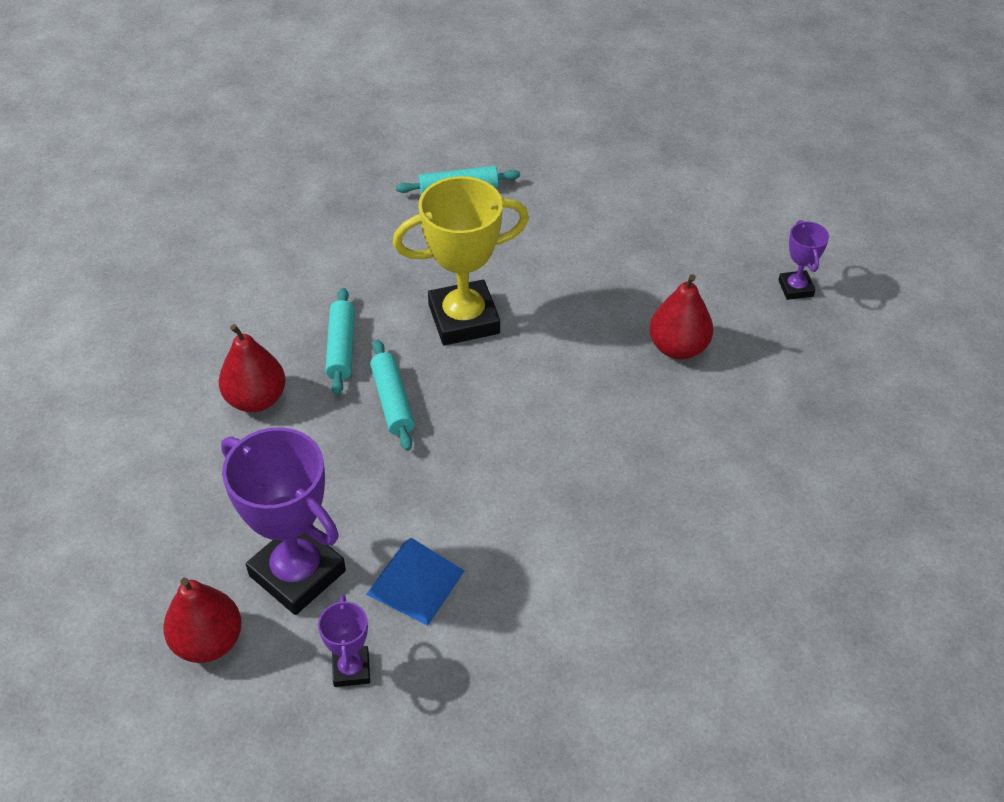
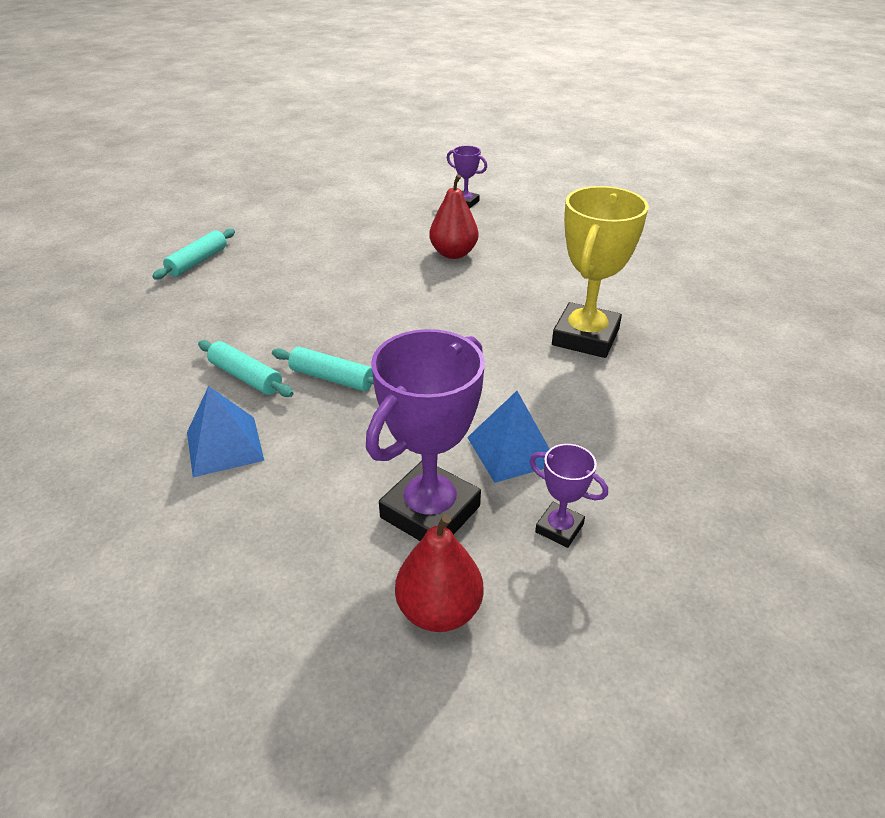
camera: 50 degrees left, 10 degrees down
red pear [219,324,286,412] -> blue pyramid [187,386,264,477]
purple trophy [221,427,346,615] -> purple trophy turned 45 degrees counterclockwise [366,329,485,541]
yellow trophy [393,176,529,345] -> yellow trophy moved to [552,186,649,358]

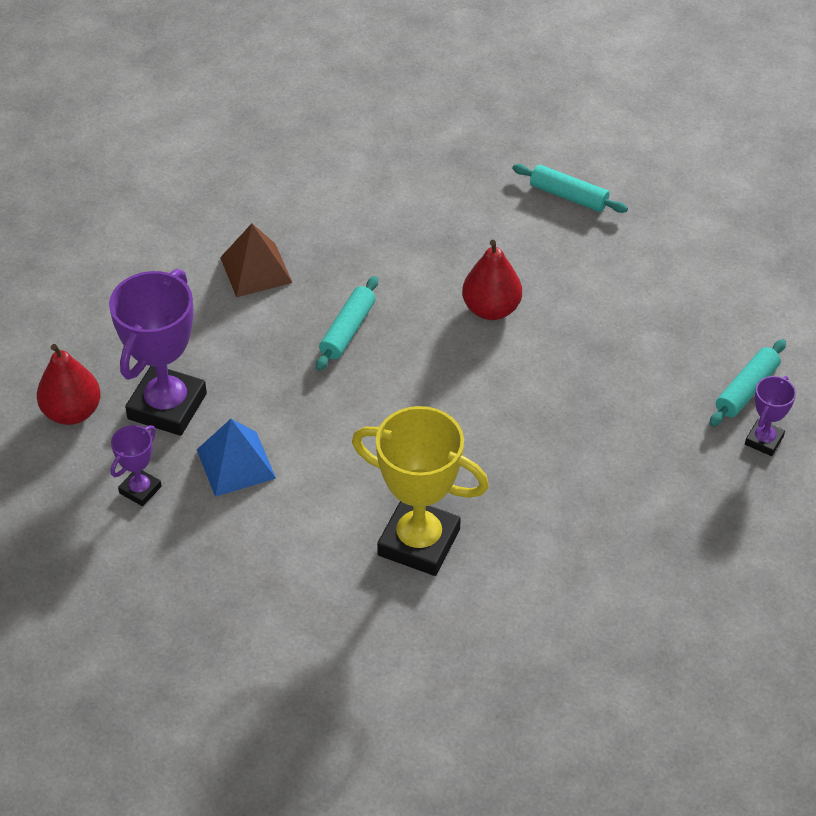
camera: 90 degrees right, 10 degrees up
blue pyramid [187,386,264,477] -> brown pyramid [220,223,292,297]
turquoise rolling pin [198,340,294,397] -> turquoise rolling pin moved to [709,339,786,427]
purple trophy [366,329,485,541] -> purple trophy turned 75 degrees clockwise [109,269,207,436]
red pear [429,174,478,259] -> red pear moved to [462,240,522,320]

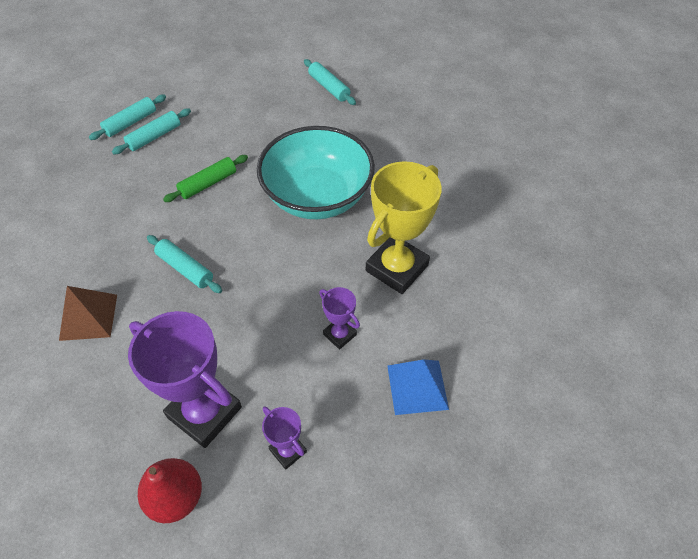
camera: 75 degrees left, 5 degrees up
blue pyramid [197,419,276,497] -> blue pyramid moved to [387,360,449,415]
red pear [462,240,522,320] -> green rolling pin [163,155,248,202]
purple trophy [745,376,796,456] -> purple trophy moved to [319,287,360,349]
none -> turquoise rolling pin [112,108,191,154]
none -> turquoise bowl [257,126,375,219]

